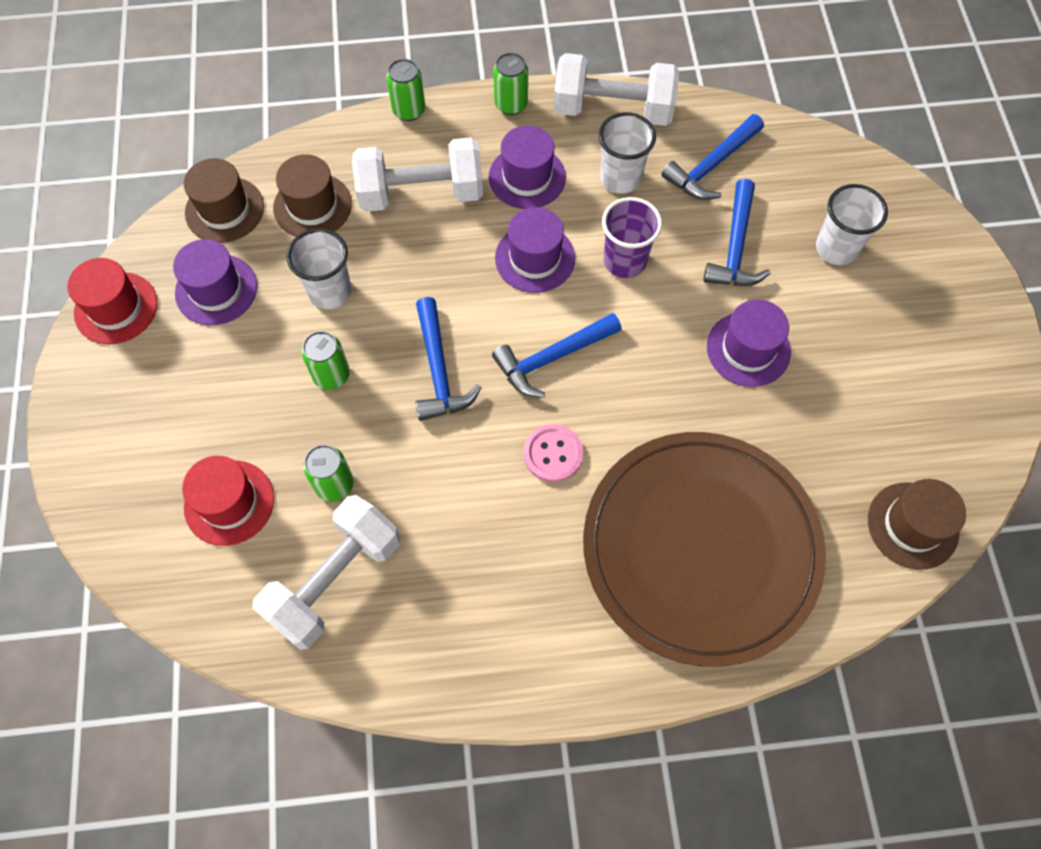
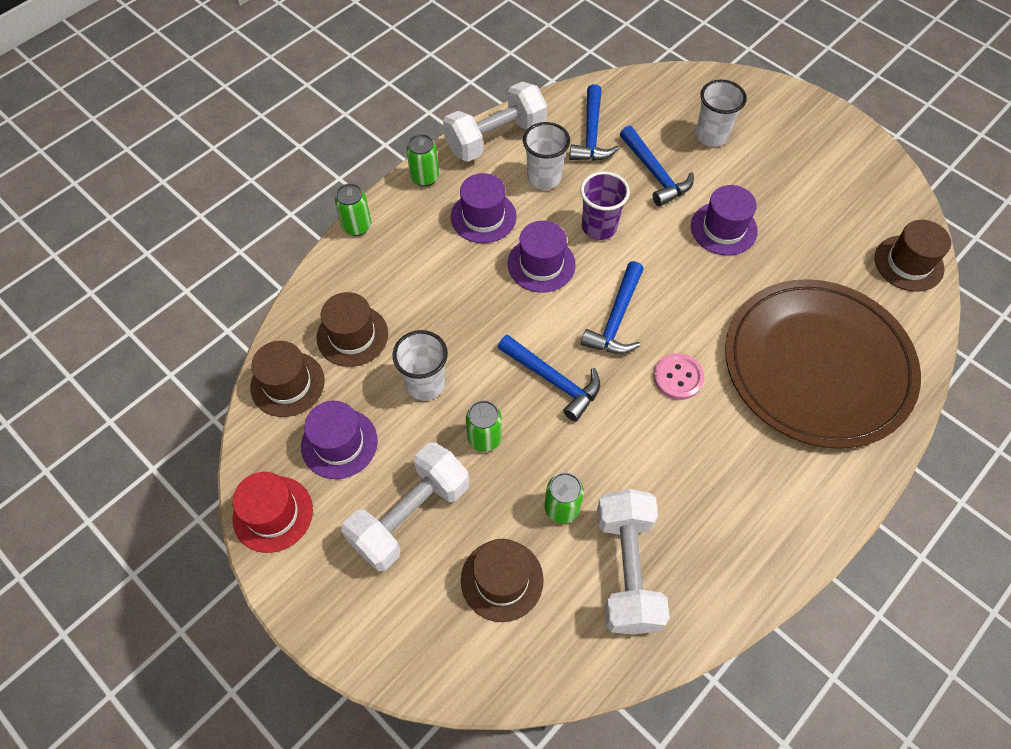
camera: 40 degrees left, 5 degrees down
red hat [182,456,274,546] -> brown hat [461,539,544,622]
white dumbbell [352,137,483,212] -> white dumbbell moved to [341,442,469,571]

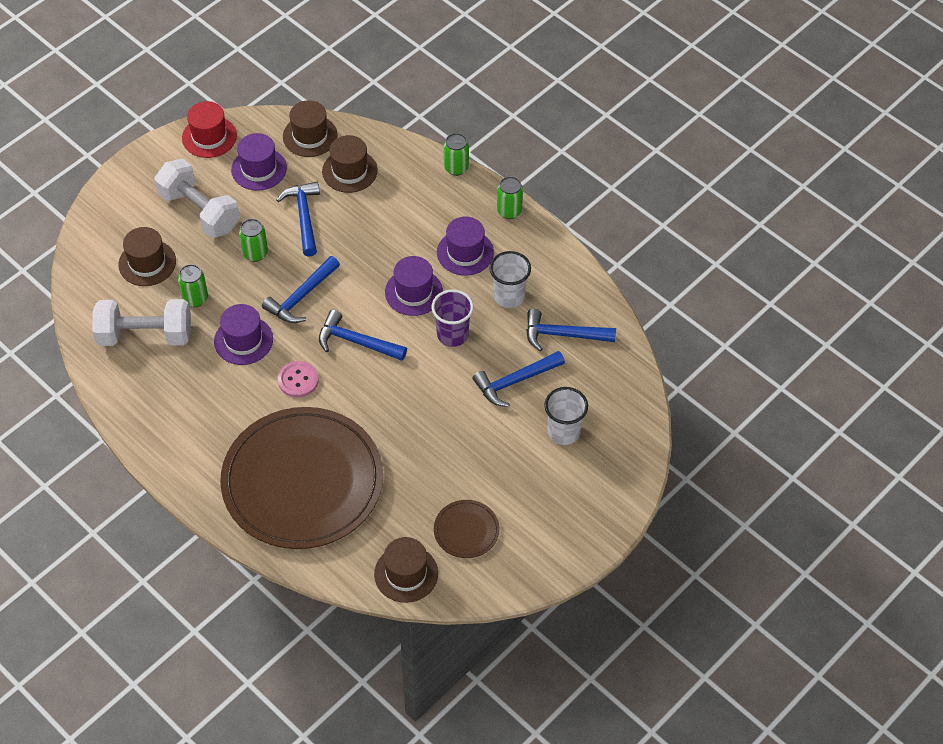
camera: 90 degrees right, 5 degrees down
white cup [392,330,448,401] -> blue hammer [276,182,320,257]
white dumbbell [443,82,547,162] -> none
purple hat [691,185,758,255] -> purple hat moved to [214,304,273,365]
none -> brown plate [434,500,500,558]

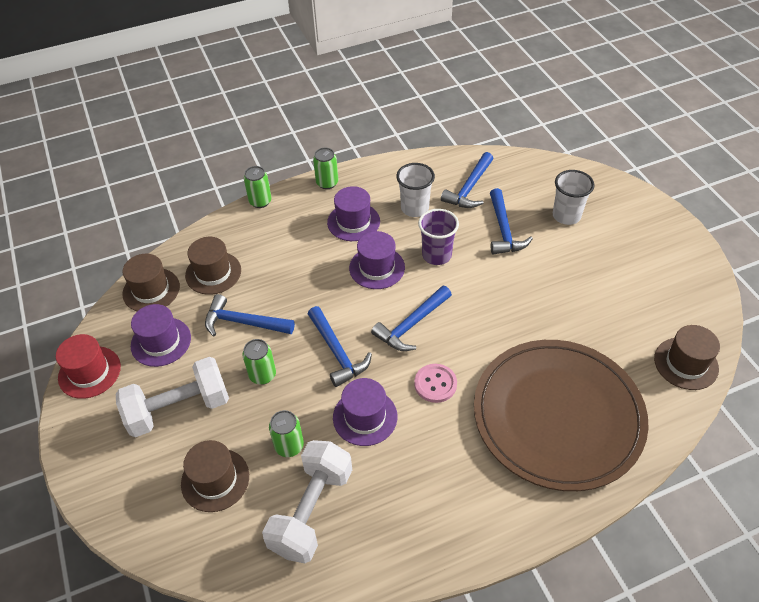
camera: 65 degrees left, 5 degrees down
brown plate [434,500,500,558] -> none

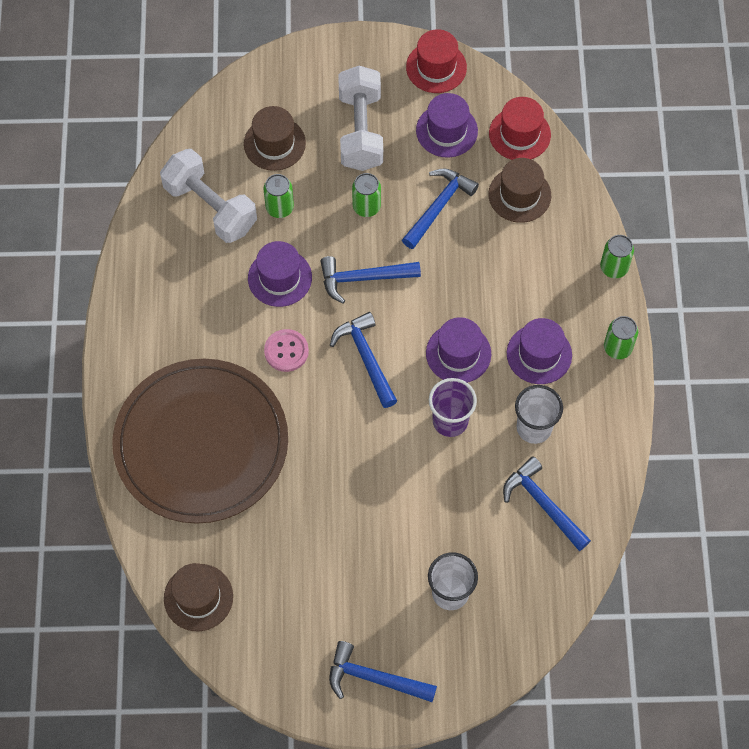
camera: 110 degrees right, 15 degrees up
brown hat [122,254,180,311] -> red hat [489,97,551,160]
blue hammer [490,188,533,254] -> blue hammer moved to [329,641,437,702]

